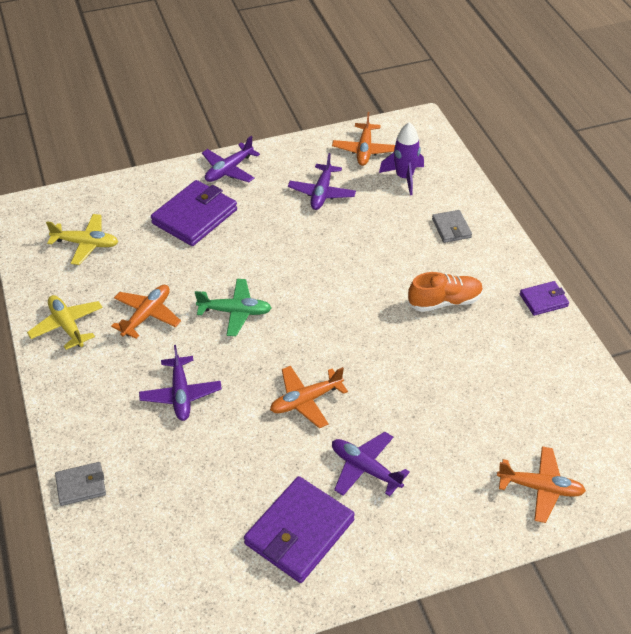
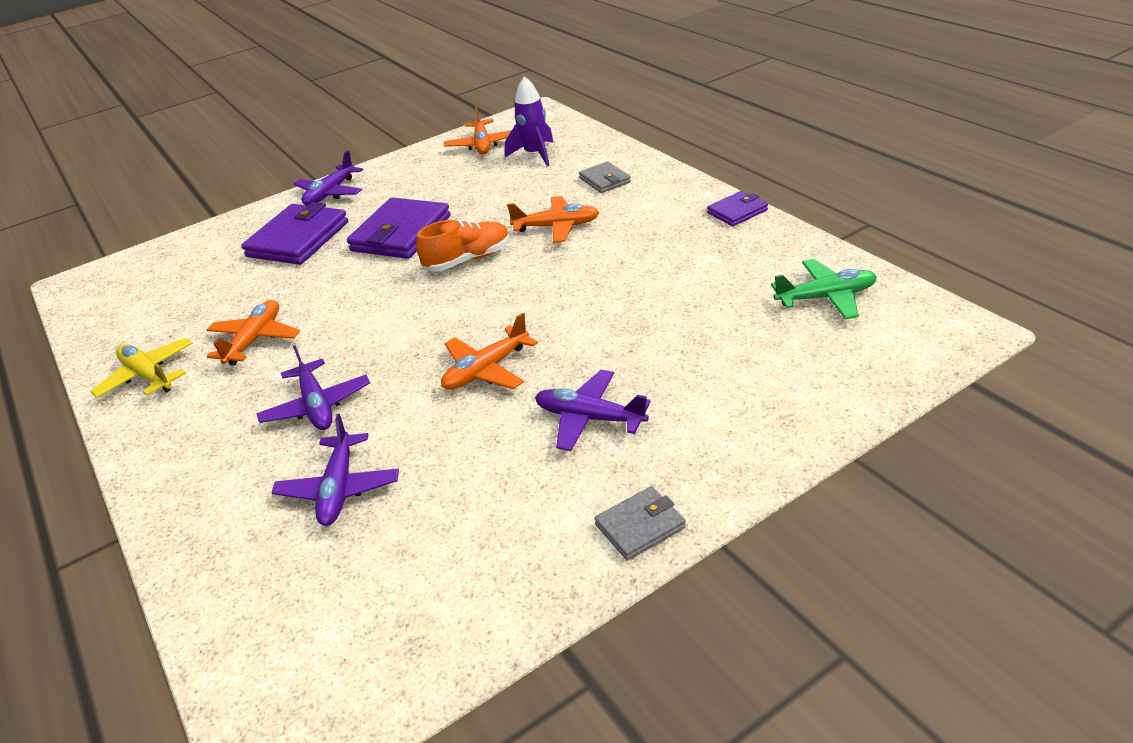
camera: 10 degrees left, 10 degrees down
yellow plane [46,214,118,265] -> none
grey wallet [55,462,106,506] -> grey wallet moved to [594,486,686,560]
green plane [195,279,272,336] -> green plane moved to [771,259,877,320]
purple wallet [244,476,355,583] -> purple wallet moved to [347,197,450,259]
purple plane [288,153,356,210] -> purple plane moved to [271,414,399,526]
orange shoe [408,272,483,312] -> orange shoe moved to [416,220,510,272]
orange plane [497,446,586,523] -> orange plane moved to [507,196,599,243]

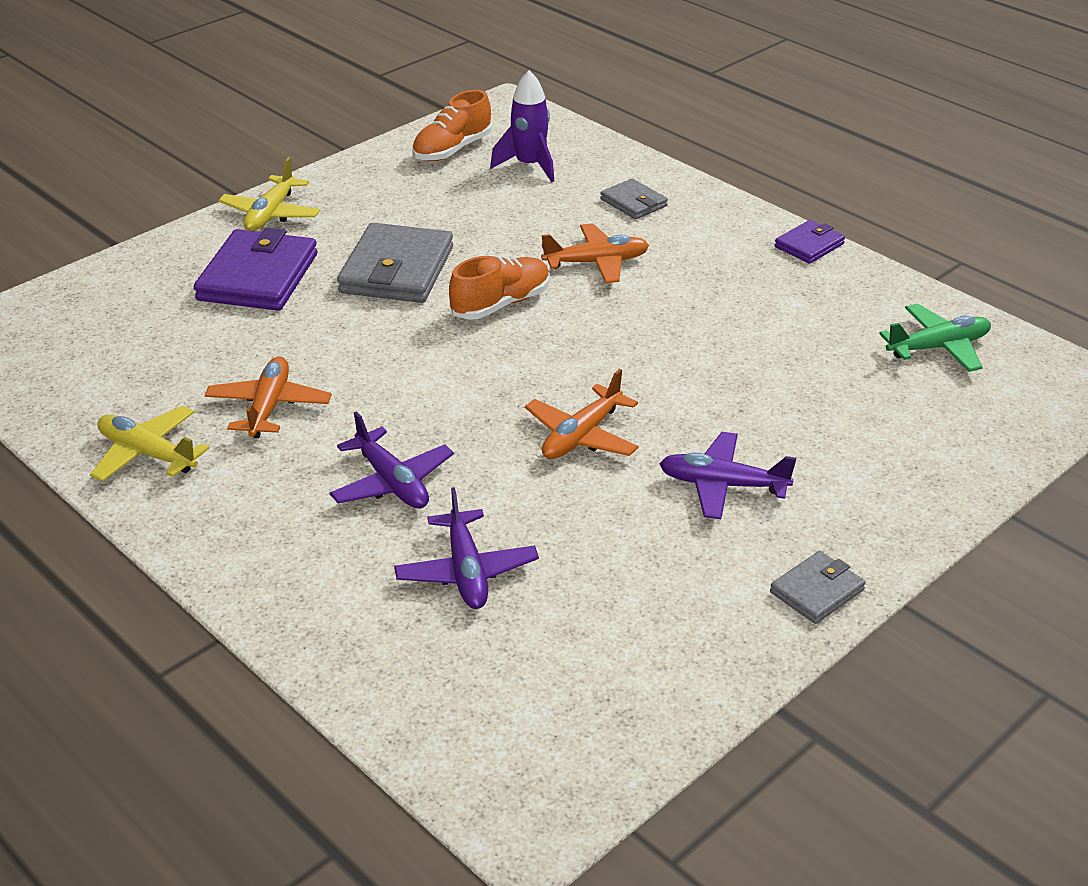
camera: 15 degrees left, 0 degrees up
purple plane [294,150,363,205] -> yellow plane [218,157,320,231]
purple wallet [347,197,450,259] -> grey wallet [337,223,453,303]
orange plane [444,105,512,155] -> orange shoe [412,90,492,161]

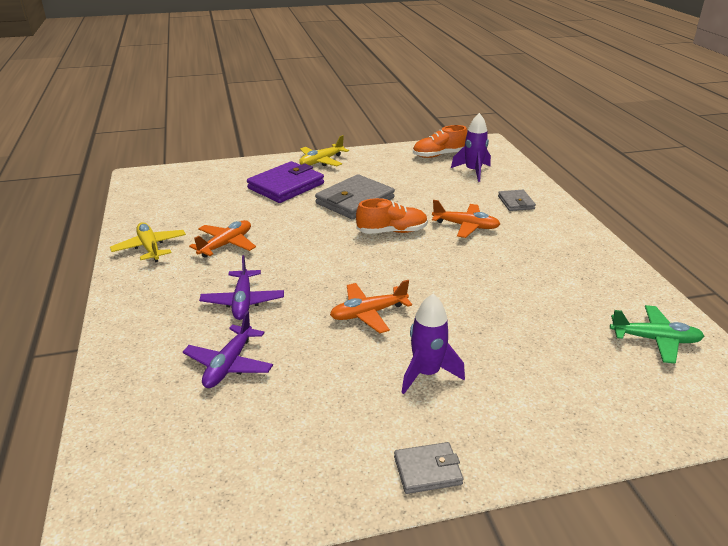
camera: 30 degrees right, 5 degrees down
purple plane [659,432,796,519] -> purple rocket [401,294,465,394]
purple wallet [775,220,845,264] -> none

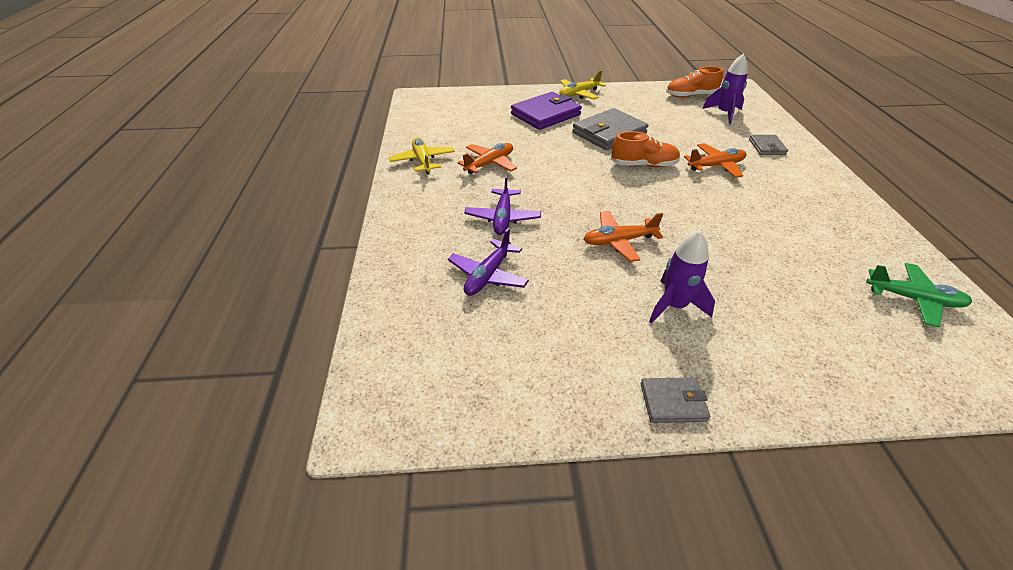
camera: 10 degrees right, 10 degrees up
orange plane [432,200,500,238] -> orange plane turned 45 degrees counterclockwise [684,143,747,178]

